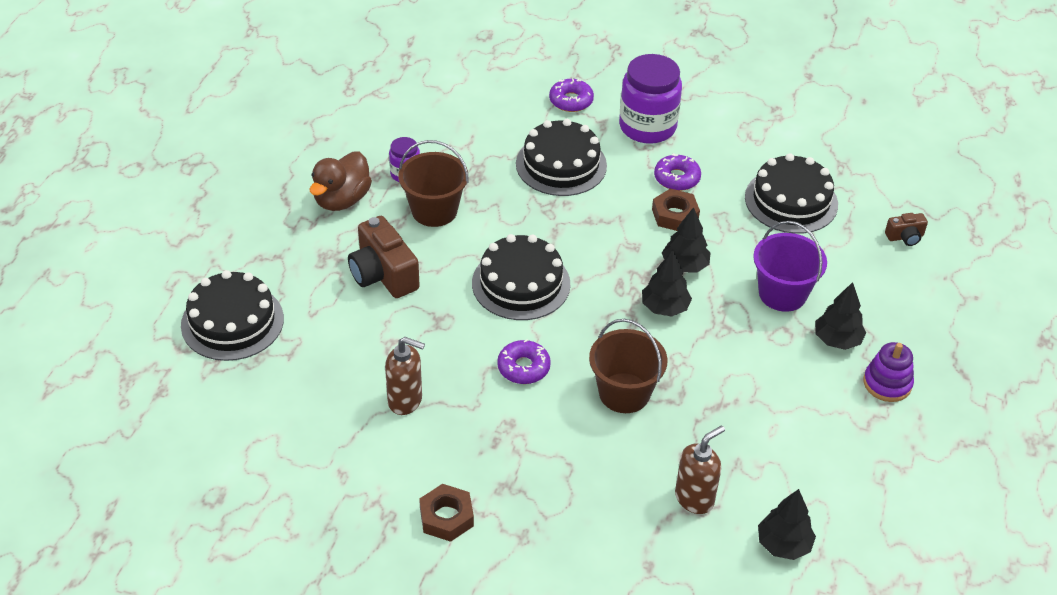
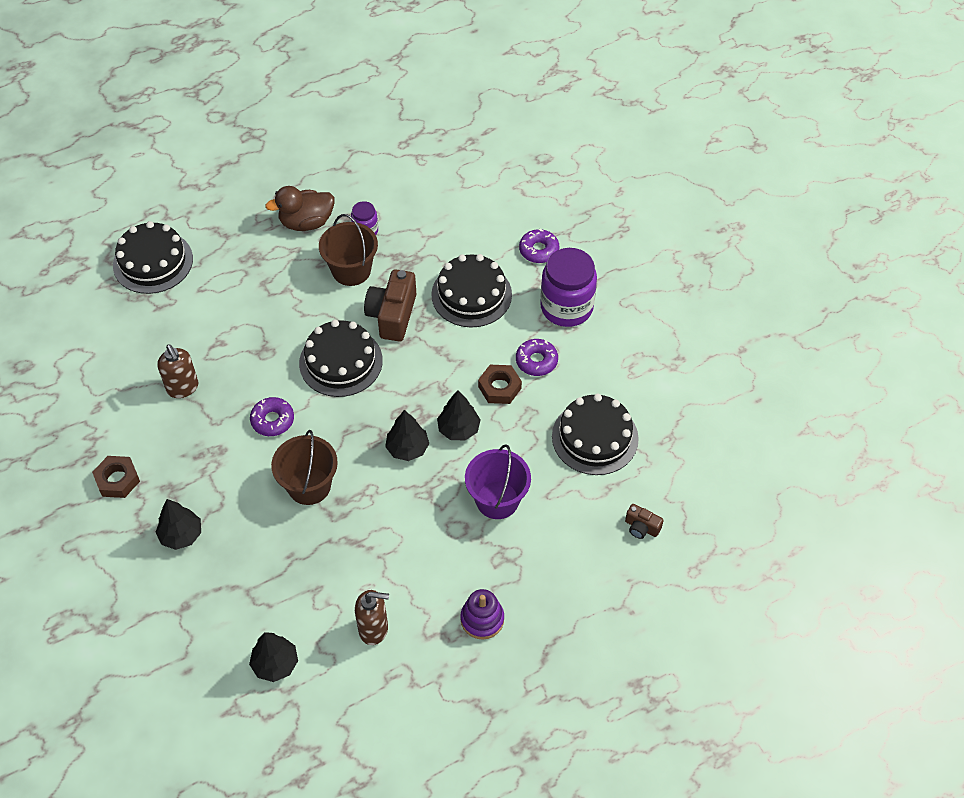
camera: 45 degrees right, 10 degrees up
brown camera [348,216,420,298] -> brown camera moved to [364,269,416,341]
brown soap dispenser [675,425,725,514] -> brown soap dispenser moved to [355,590,389,645]
black tree [815,282,866,350] -> black tree moved to [156,499,201,550]

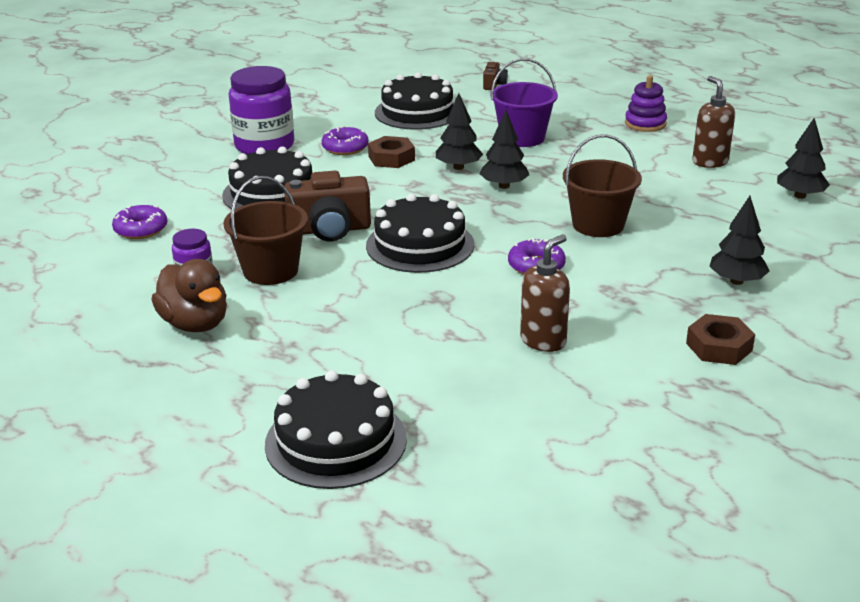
camera: 110 degrees left, 25 degrees down
purple donut [519,228,559,263] -> purple donut moved to [112,205,167,239]

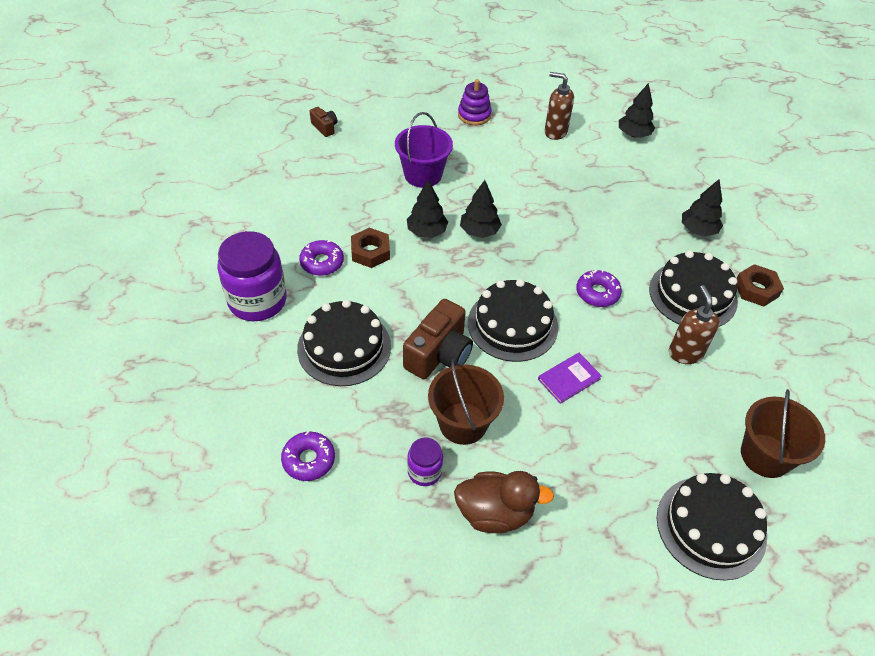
camera: 50 degrees left, 20 degrees up
black cake [375,72,454,130] -> black cake moved to [649,251,738,327]
brown bucket [563,134,642,237] -> brown bucket moved to [741,389,825,478]
none -> purple book [538,353,602,404]

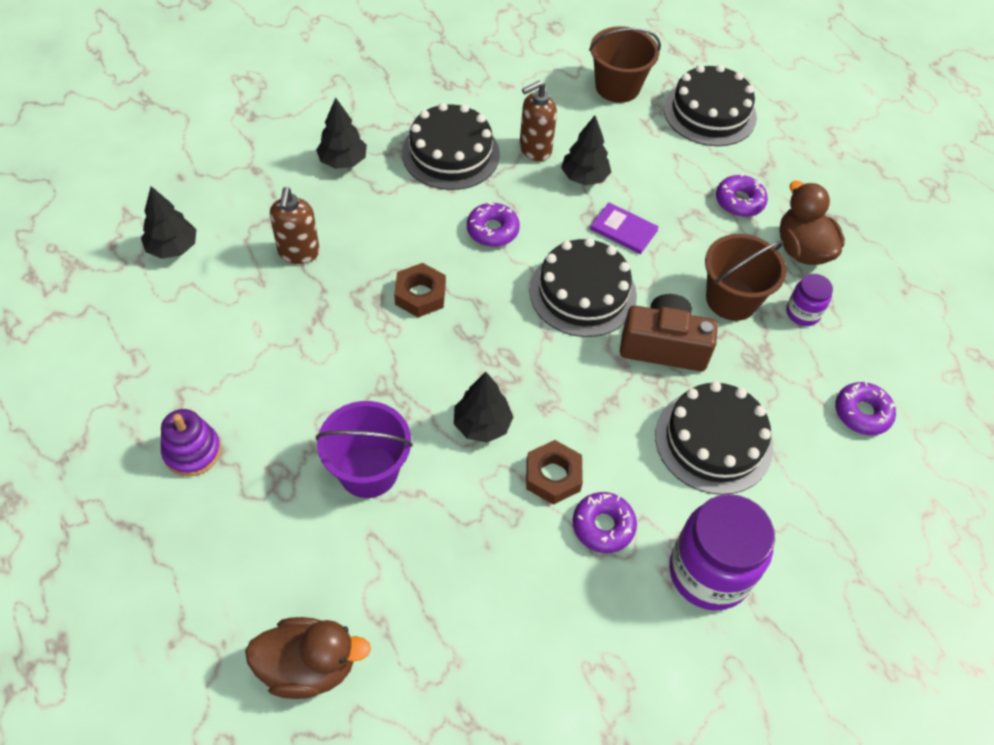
camera: 115 degrees left, 5 degrees up
brown camera [310,107,337,137] -> brown duck [245,617,371,699]
black tree [460,180,502,238] -> black tree moved to [561,116,611,185]
brown soap dispenser [544,72,574,140] -> brown soap dispenser moved to [270,187,320,264]
brown nut [736,264,784,307] -> brown nut moved to [394,263,446,317]
none -> purple donut [716,174,768,217]

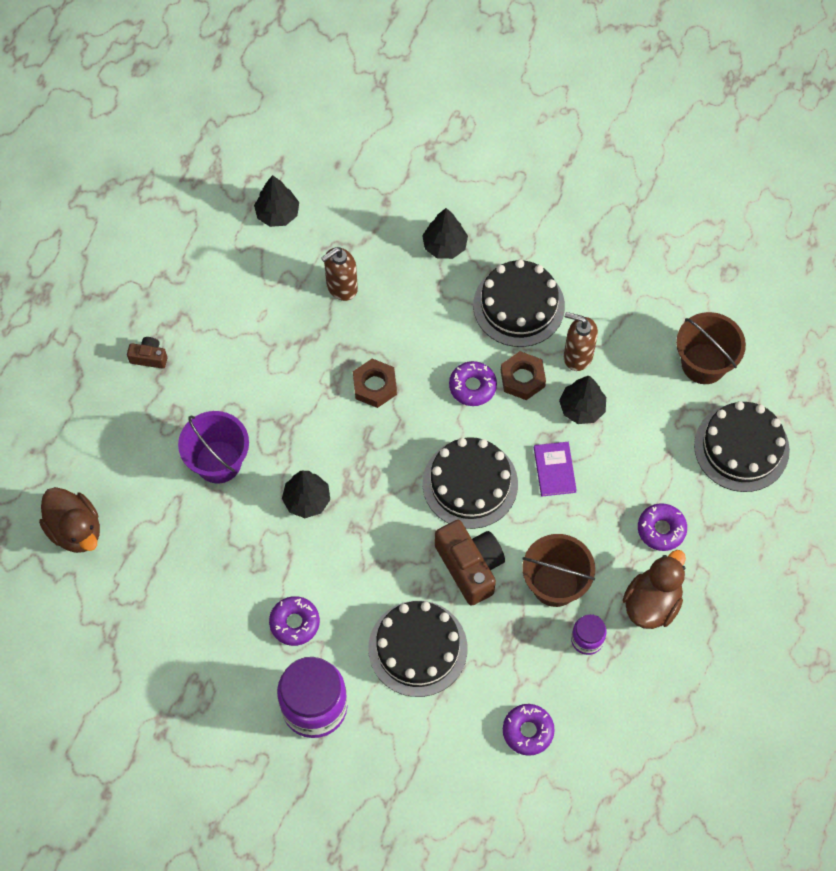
camera: 55 degrees right, 10 degrees up
purple stacking toy [161,409,221,477] -> brown camera [127,337,167,369]
brown nut [526,440,583,505] -> brown nut moved to [501,351,546,400]

